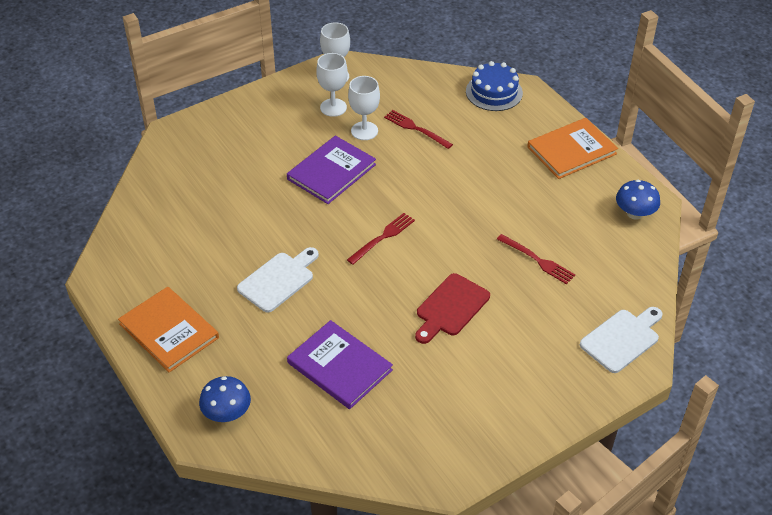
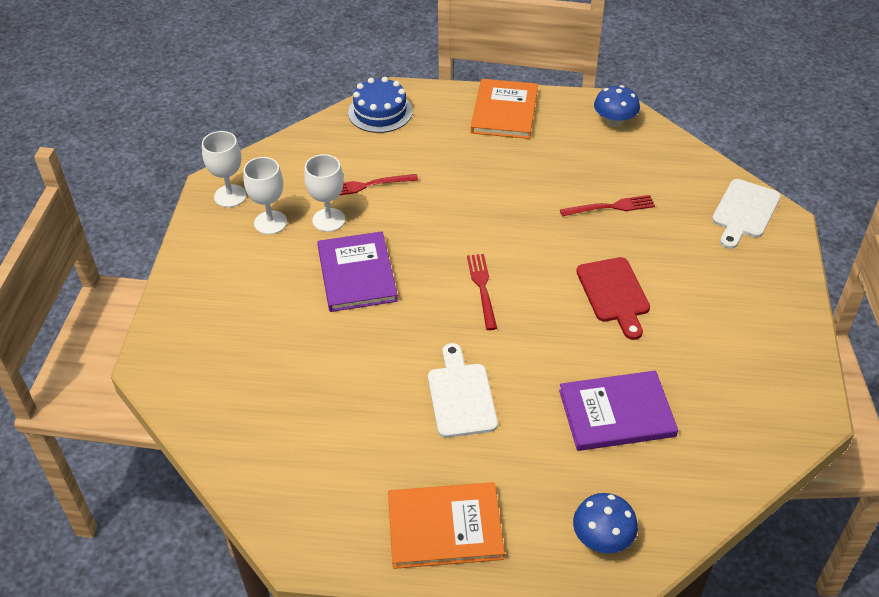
camera: 50 degrees left, 0 degrees up
white cutting board [580,307,663,373] -> white cutting board turned 150 degrees counterclockwise [712,179,781,249]

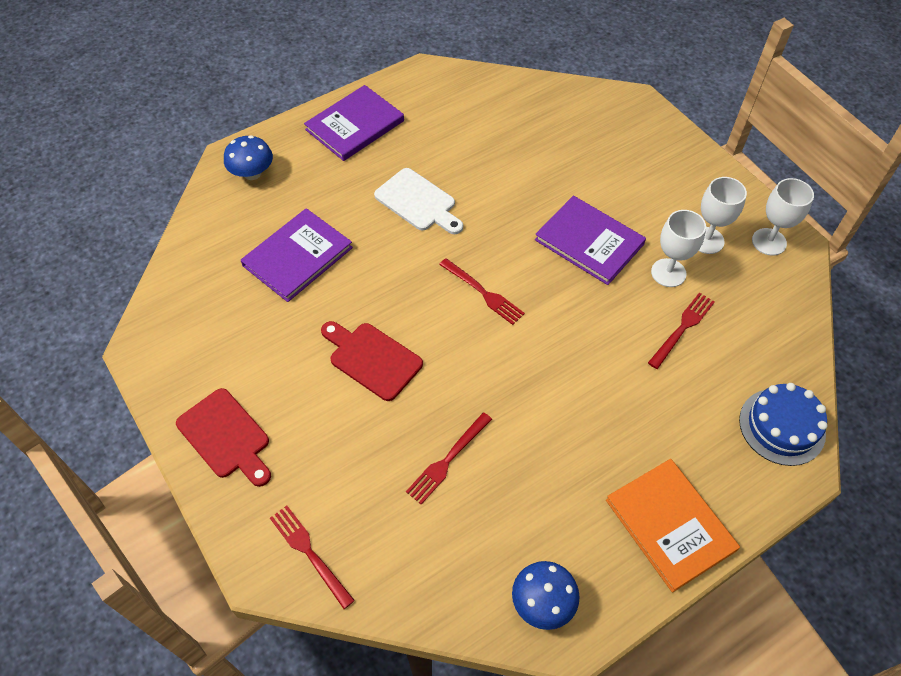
camera: 140 degrees right, 10 degrees up
orange book [388,482,505,569] -> purple book [304,85,404,161]
white cutting board [712,179,781,249] -> red fork [270,506,355,609]
none -> red cutting board [176,388,271,487]

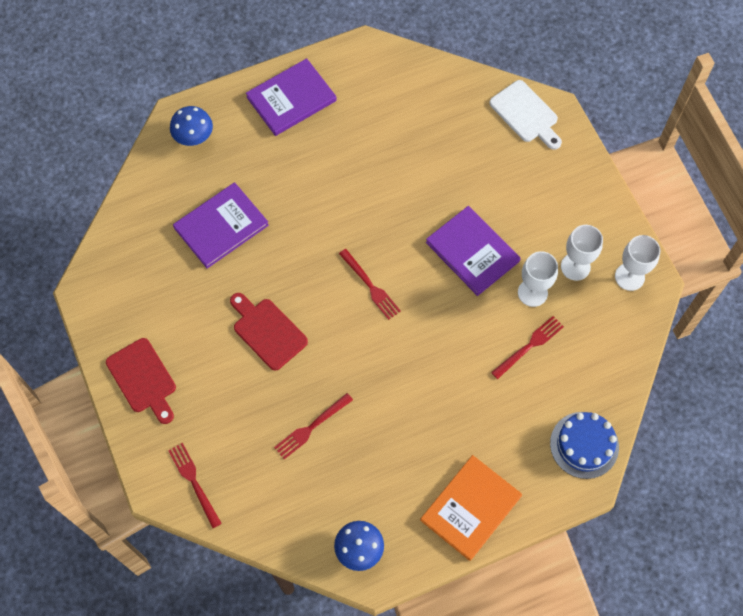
camera: 10 degrees right, 10 degrees up
white cutting board [374,168,463,234] -> white cutting board moved to [489,80,562,150]
orange book [606,459,740,593] -> orange book turned 60 degrees clockwise [420,455,522,561]

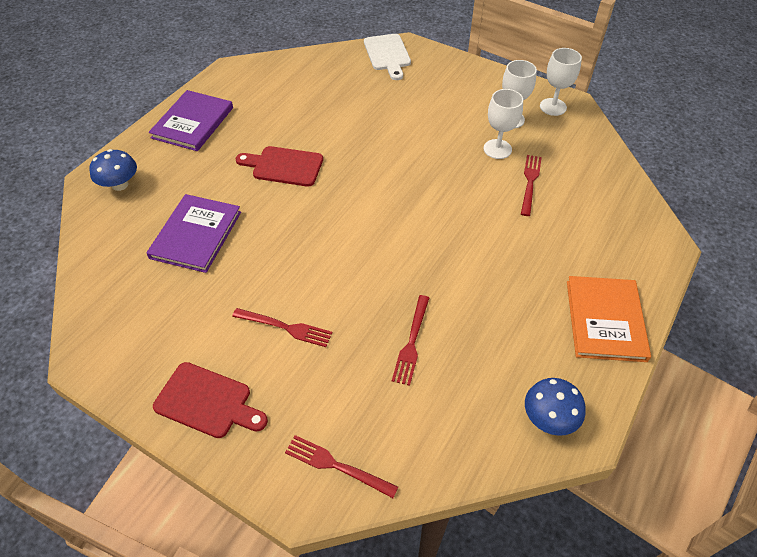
camera: 35 degrees left, 15 degrees down
red cutting board [230,293,308,370] -> red cutting board moved to [236,146,323,187]
red fork [339,249,401,320] -> red fork moved to [232,308,332,347]
purple book [426,206,521,296] -> none
white cutting board [489,80,562,150] -> white cutting board turned 60 degrees clockwise [364,34,411,80]
blue cake [550,412,619,479] -> none

